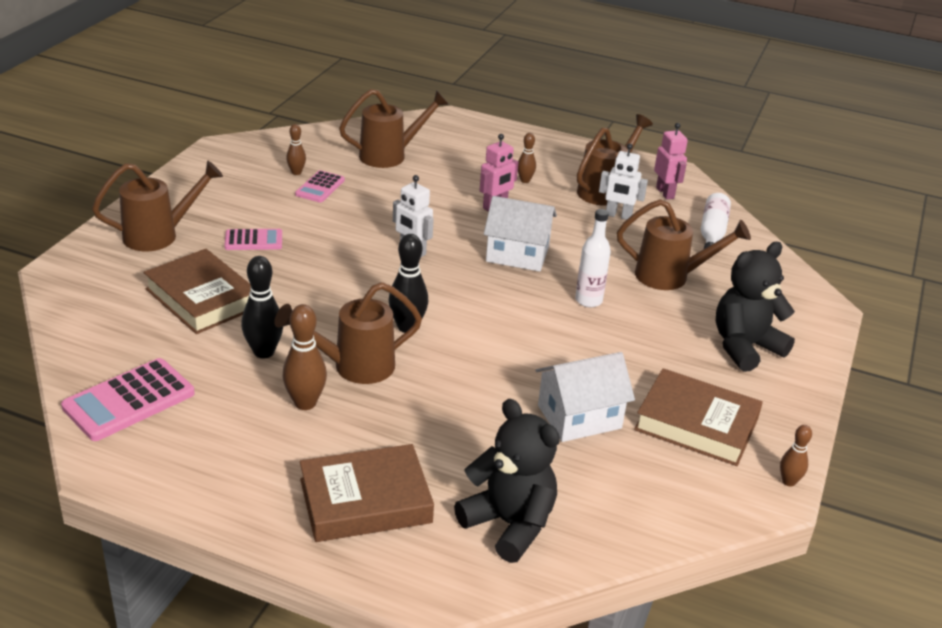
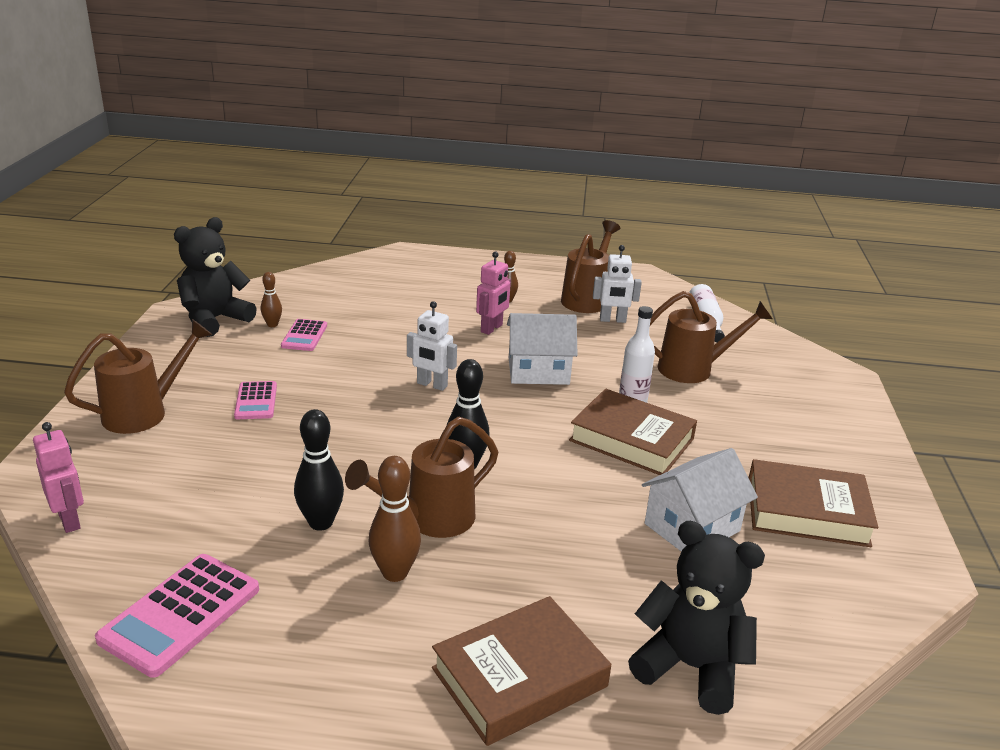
camera: 15 degrees left, 5 degrees down
brown book [144,249,251,334] -> brown book moved to [569,389,697,475]
pink calculator [224,229,282,250] -> pink calculator turned 105 degrees clockwise [234,381,277,419]
brown watering can [339,89,449,168] -> none
pink robot [654,123,688,200] -> pink robot moved to [33,422,84,533]
black teddy bear [716,242,795,372] -> black teddy bear moved to [174,217,257,337]
brown bowling pin [780,425,812,487] -> none

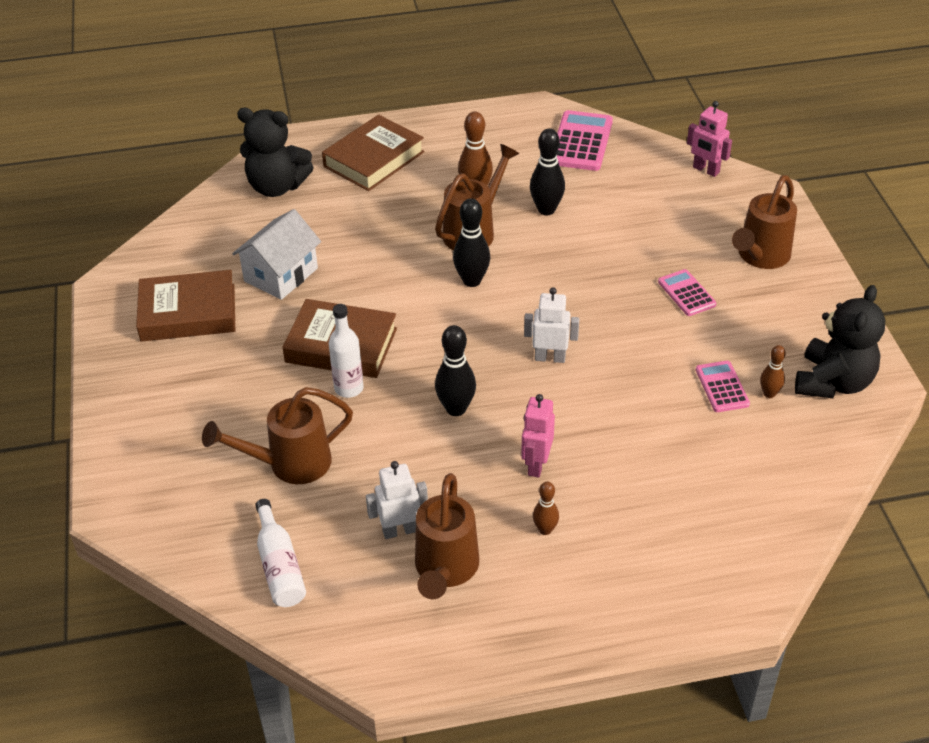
camera: 165 degrees right, 15 degrees up
white house [507,313,578,385] -> black bowling pin [435,325,476,416]

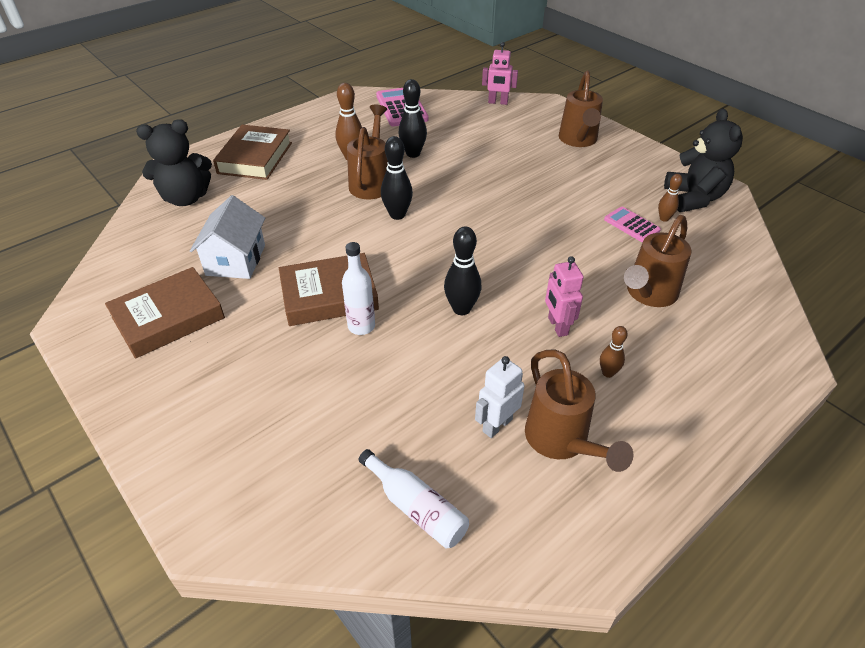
camera: 30 degrees left, 0 degrees up
brown watering can [202,387,353,484] -> brown watering can moved to [624,215,692,307]
white robot [524,287,579,363] -> none
pink calculator [658,269,717,316] -> none

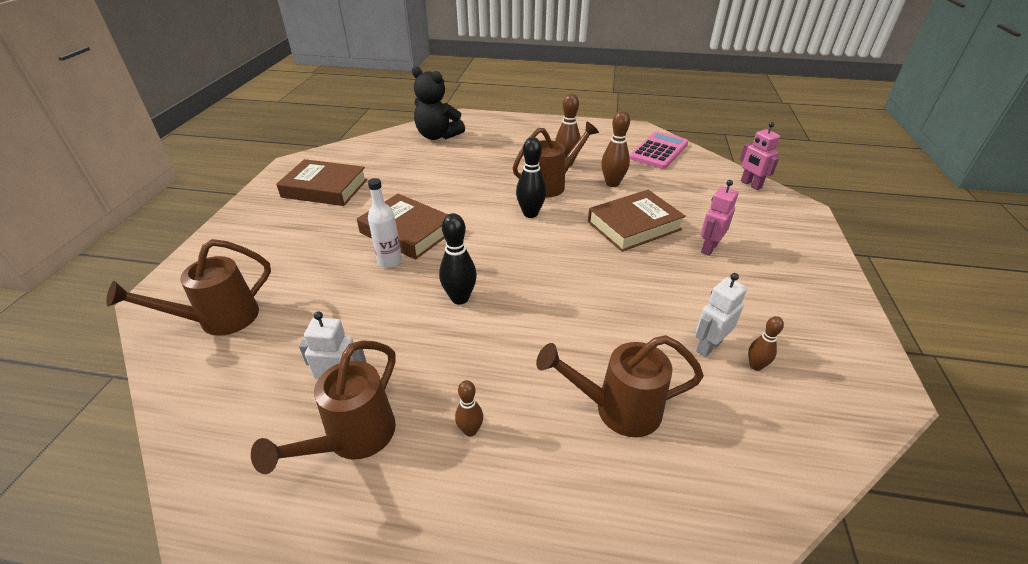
camera: 50 degrees right, 5 degrees down
white house [190,195,265,279] -> none
brown book [213,125,292,180] -> brown book moved to [588,190,686,252]
white bottle [359,449,469,549] -> none
black bowling pin [399,79,427,158] -> brown bowling pin [601,111,630,187]
pink robot [545,256,584,337] -> pink robot moved to [700,180,738,256]
brown watering can [559,71,603,147] -> brown watering can moved to [106,239,271,336]
pink calculator [604,207,661,242] -> white robot [696,273,747,357]
black teddy bear [664,108,743,212] -> none

